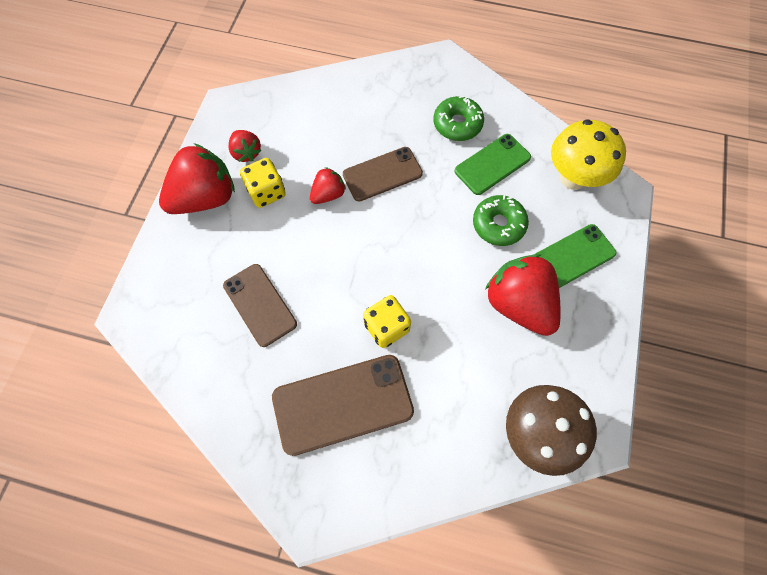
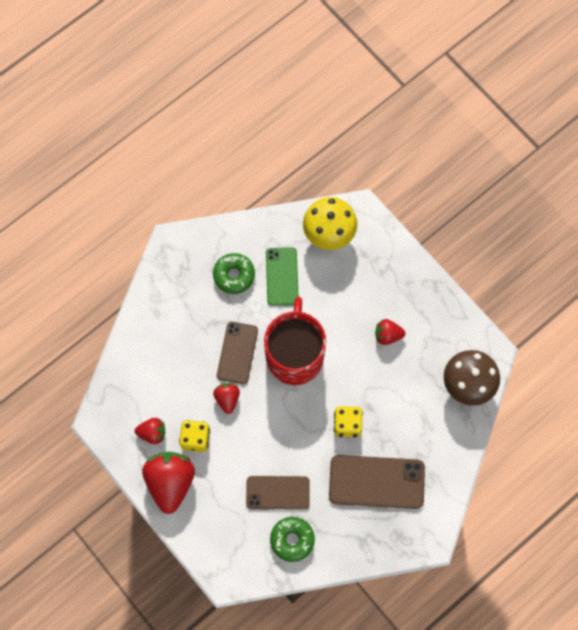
camera: 55 degrees left, 5 degrees up
brown phone [272,355,414,456] -> brown phone turned 75 degrees clockwise [329,455,425,509]
green donut [473,195,529,246] -> green donut moved to [270,517,315,562]
red strawberry [485,254,560,336] -> red strawberry [375,319,405,345], size x0.52
green phone [535,224,617,288] -> none
none -> red mug [264,297,326,385]

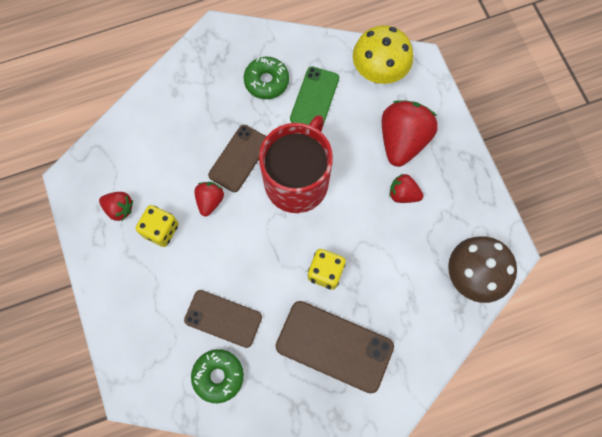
camera: 20 degrees right, 0 degrees up
red strawberry [142,452,195,514] -> red strawberry moved to [382,100,438,167]

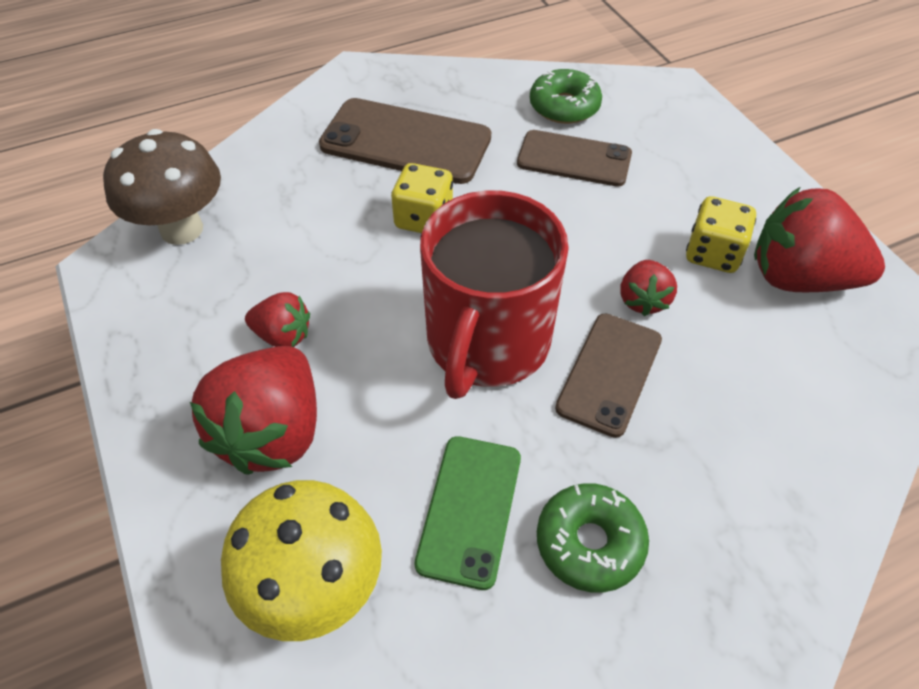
camera: 175 degrees right, 20 degrees down
red strawberry [99,192,133,221] -> red strawberry [754,187,885,292], size x1.93

